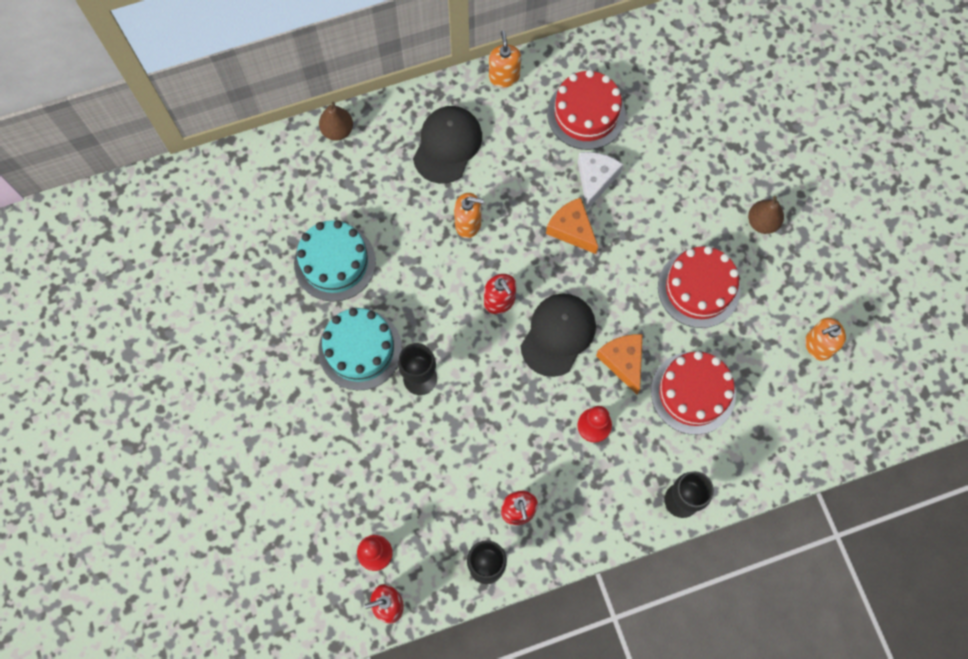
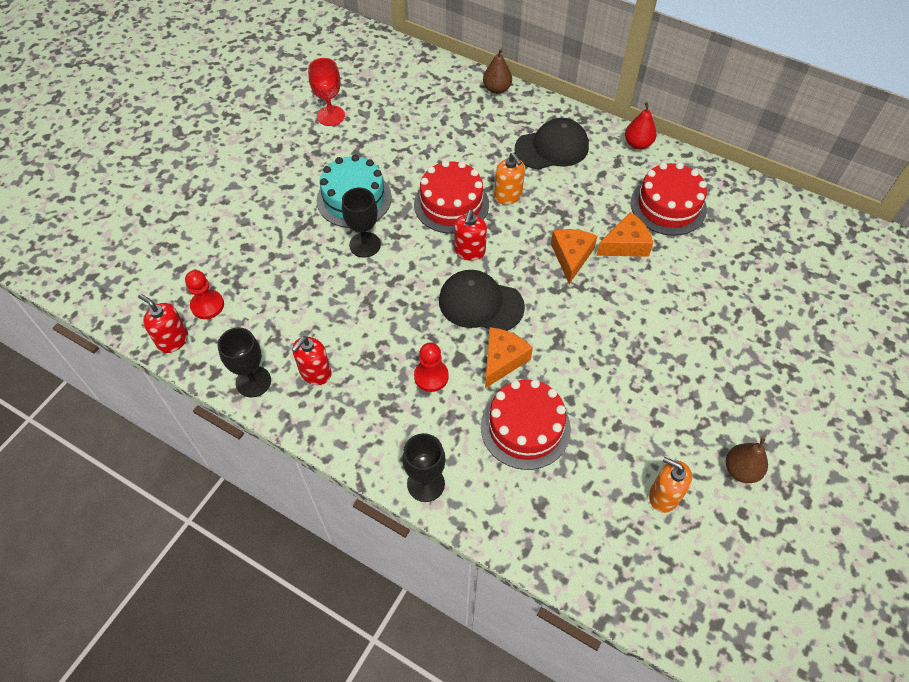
camera: 50 degrees right, 15 degrees down
turquoise cake [294,220,376,302] -> none
orange soap dispenser [489,30,521,87] -> red pear [625,102,657,150]
black cap [521,293,596,377] -> black cap turned 150 degrees counterclockwise [439,270,525,331]
white cheese [578,152,623,210] -> orange cheese [596,212,653,257]
red cake [658,246,740,328] -> red cake moved to [414,160,489,234]
brown pear [748,196,784,234] -> brown pear moved to [726,438,768,483]
none -> red goblet [308,58,345,126]

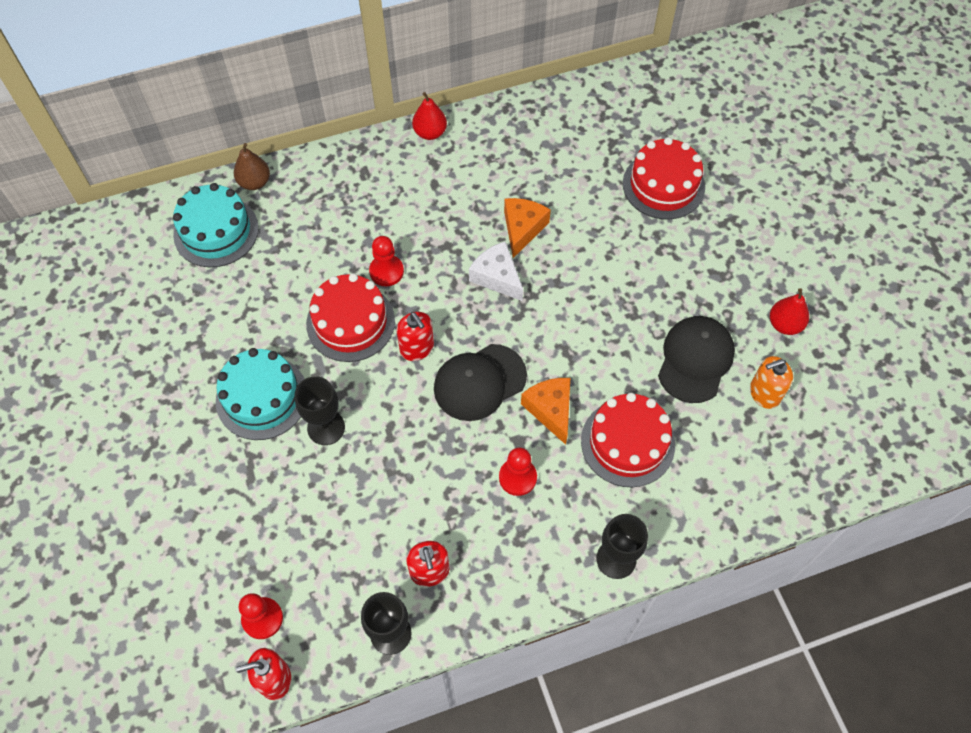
camera: 50 degrees left, 5 degrees up
red goblet [308,58,345,126] -> none
orange soap dispenser [494,153,525,205] -> red pawn [369,236,404,286]
black cap [514,118,589,170] -> black cap moved to [658,316,735,403]
orange cheese [551,229,597,284] -> white cheese [469,242,523,301]
red cake [631,162,707,236] -> red cake moved to [623,137,705,219]
brown pear [726,438,768,483] -> red pear [770,288,809,335]
none -> turquoise cake [173,183,259,267]

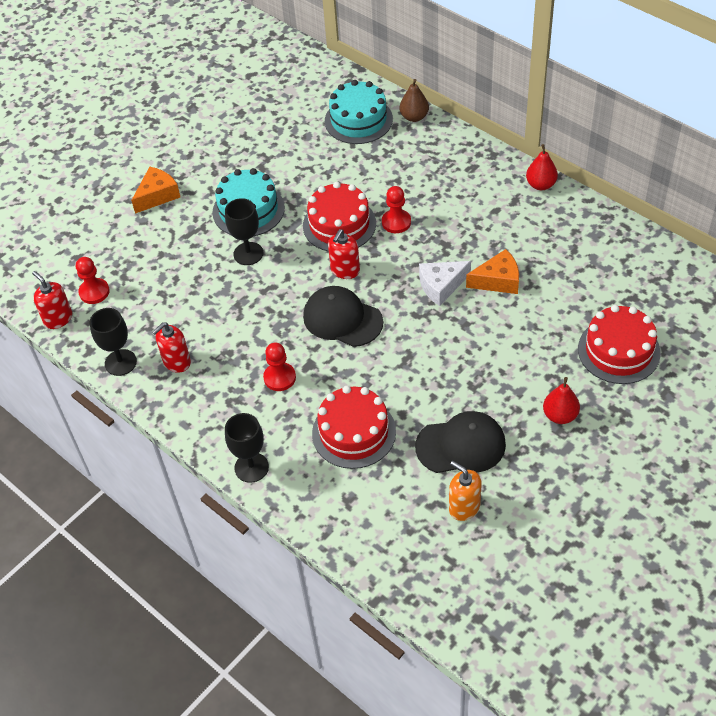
camera: 65 degrees right, 10 degrees down
white cheese [469,242,523,301] -> white cheese turned 135 degrees counterclockwise [419,261,471,306]
orange cheese [521,378,570,445] -> orange cheese moved to [131,167,180,214]
red pear [770,288,809,335] -> red pear moved to [543,377,580,424]

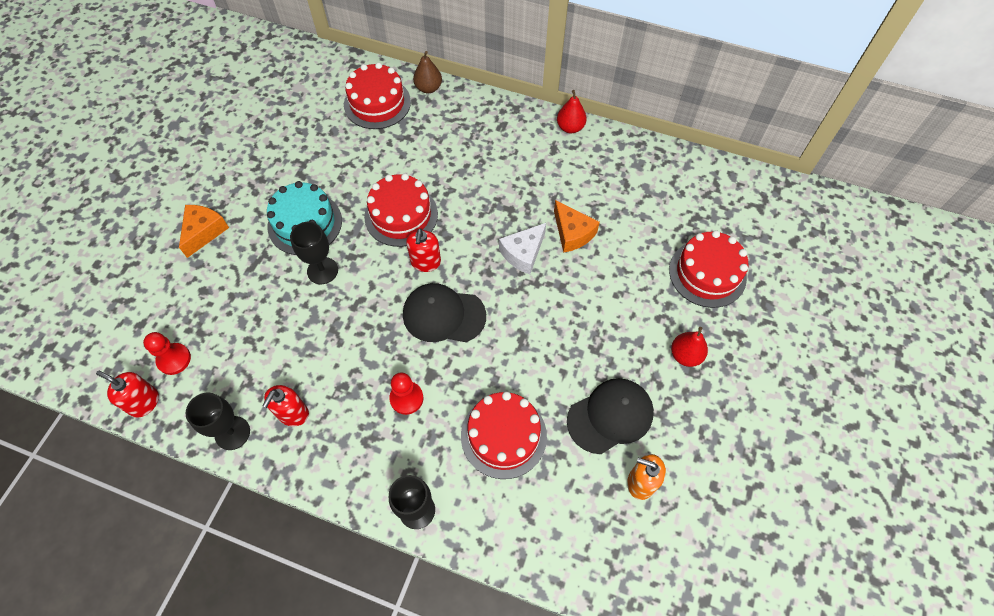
camera: 25 degrees left, 10 degrees up
turquoise cake [325,80,393,144] -> red cake [344,62,411,129]
red pawn [382,186,411,233] -> none
orange cheese [466,249,519,294] -> orange cheese turned 90 degrees clockwise [554,200,600,253]

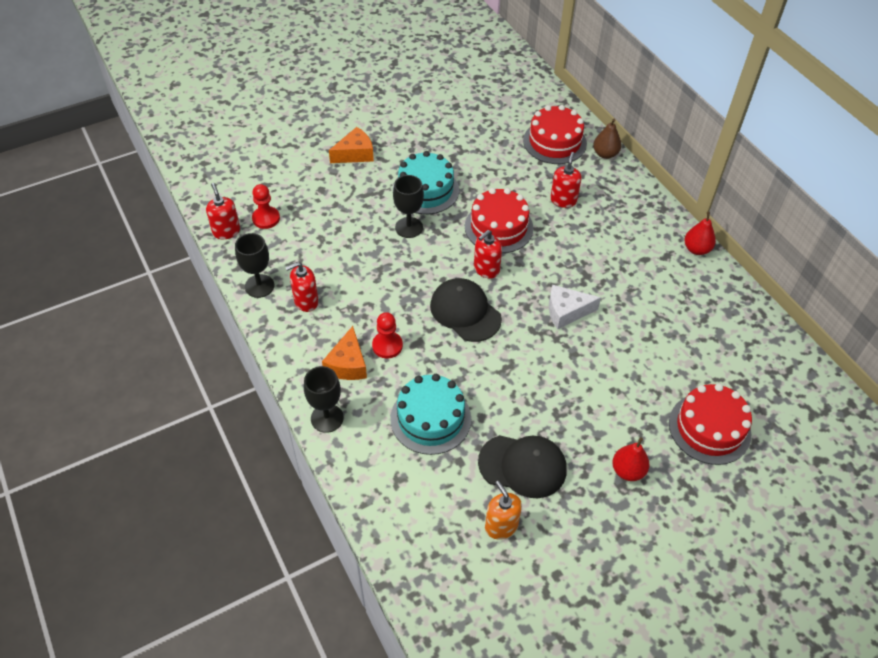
camera: 40 degrees right, 10 degrees down
red cake [461,392,547,479] -> turquoise cake [390,374,471,455]
orange cheese [554,200,600,253] -> orange cheese moved to [322,326,367,380]
none -> red soap dispenser [550,152,582,208]

